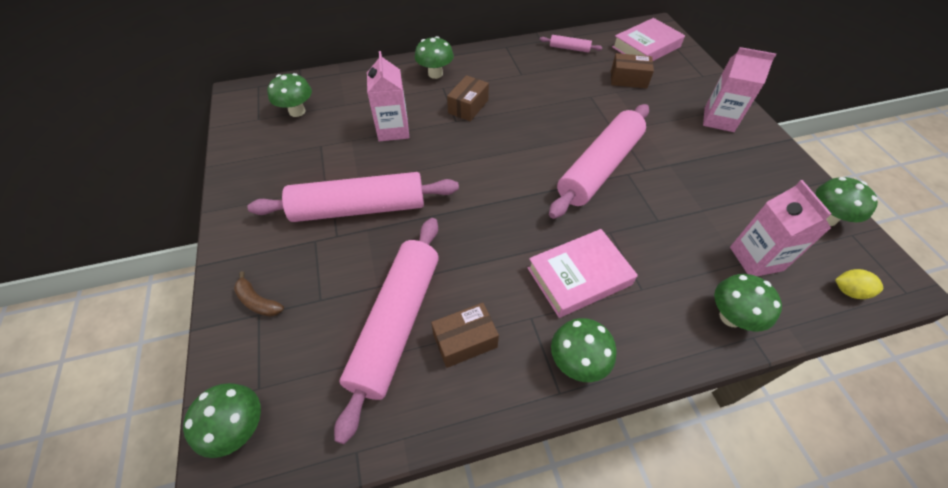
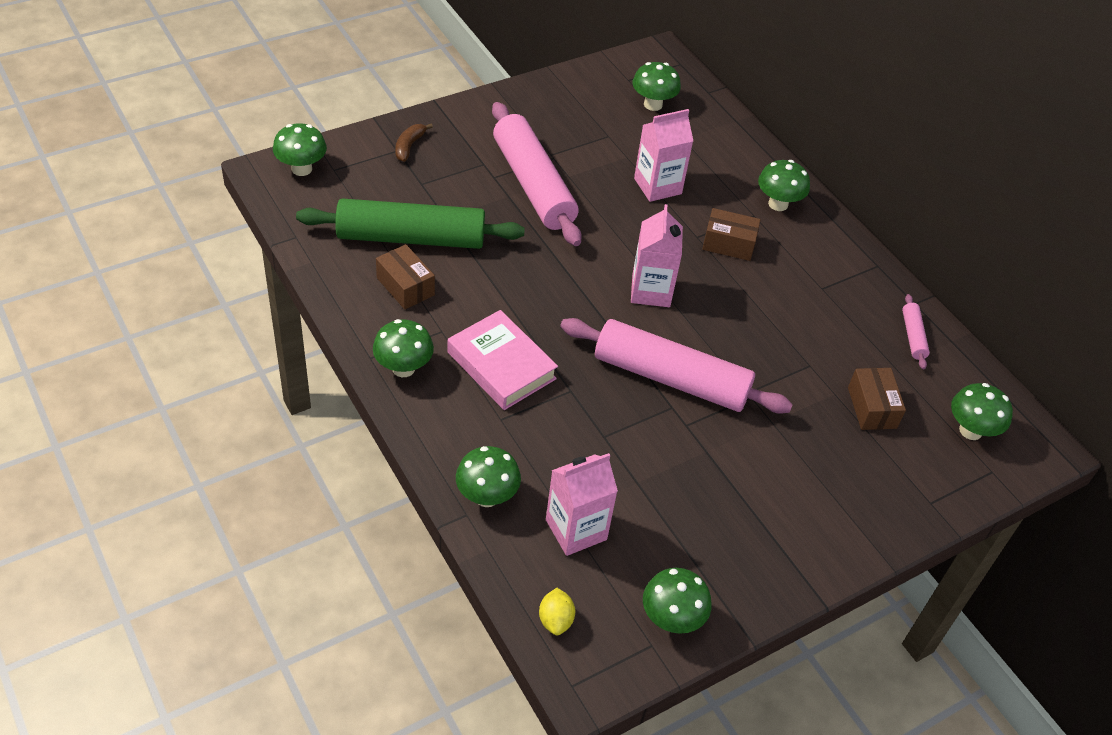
camera: 70 degrees right, 5 degrees down
pink rolling pin [334,218,439,444] -> green rolling pin [296,198,525,249]
pink book [612,18,685,61] -> green mushroom [951,383,1013,440]
pink carton [703,47,776,132] -> pink carton moved to [631,204,683,307]

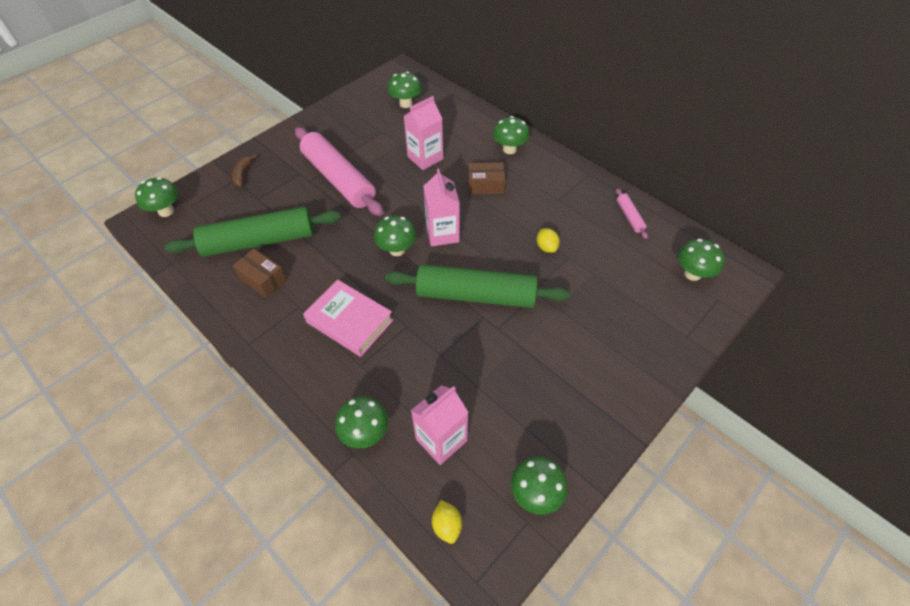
camera: 10 degrees left, 5 degrees up
green mushroom [373,319,434,377] -> green mushroom moved to [374,215,416,256]
pink rolling pin [560,318,793,414] -> green rolling pin [385,264,570,308]
brown box [848,368,906,430] -> none
none -> yellow lemon [537,228,560,253]

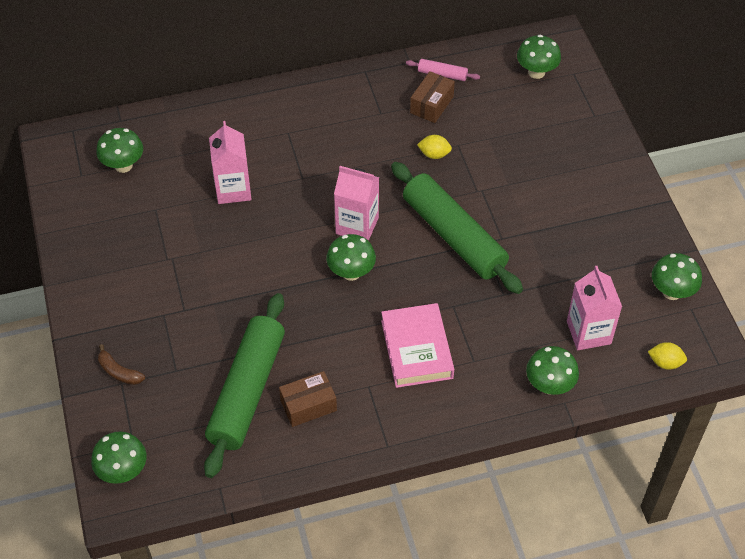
camera: 60 degrees left, 0 degrees up
pink rolling pin [295,127,383,216] -> none
pink book [303,279,393,357] -> pink book turned 75 degrees counterclockwise [381,303,454,388]
green rolling pin [385,264,570,308] -> green rolling pin turned 75 degrees counterclockwise [391,162,523,294]
brown box [468,162,505,195] -> brown box moved to [410,71,455,123]
green mushroom [493,116,530,154] -> none

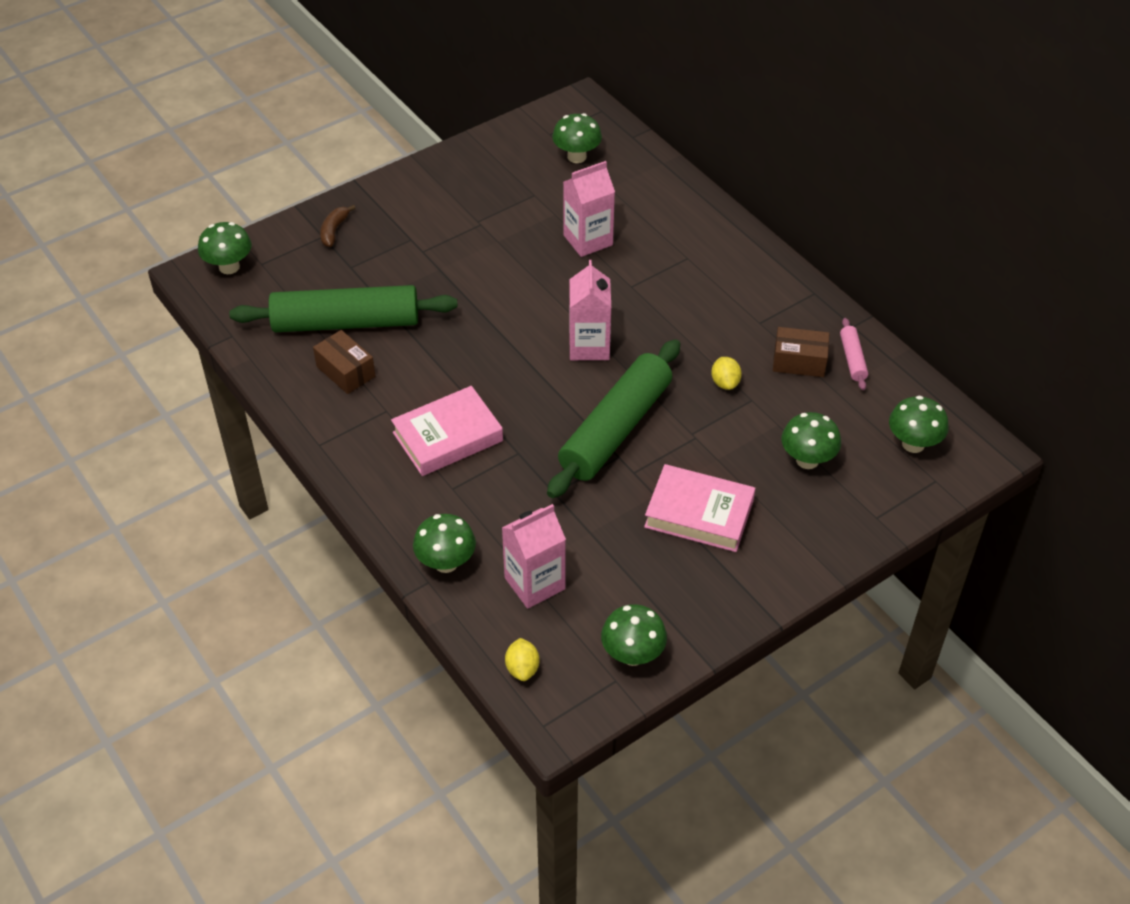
camera: 70 degrees right, 5 degrees down
green mushroom [326,234,376,281] -> green mushroom moved to [781,412,841,469]
none -> pink book [644,464,755,552]

